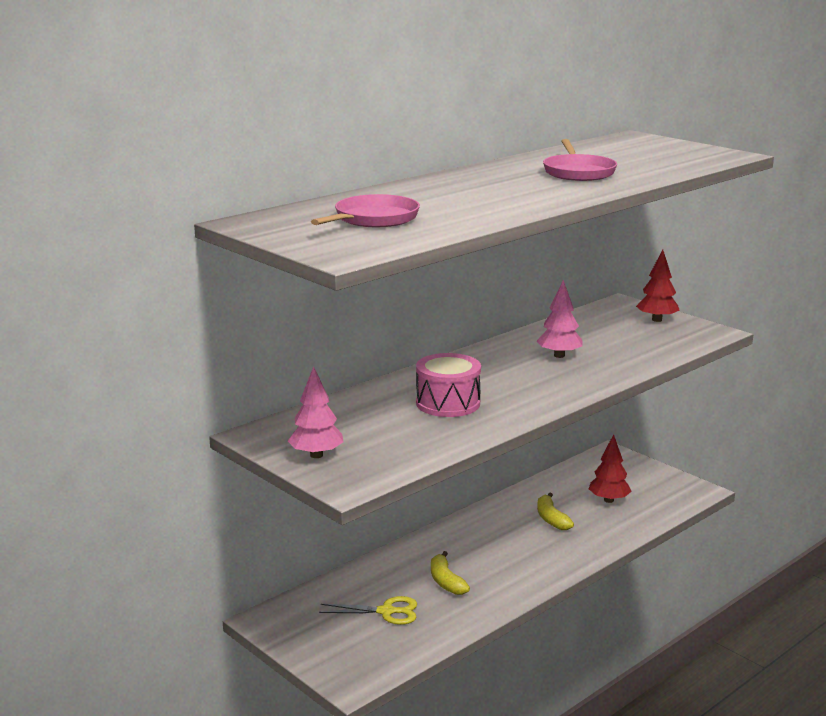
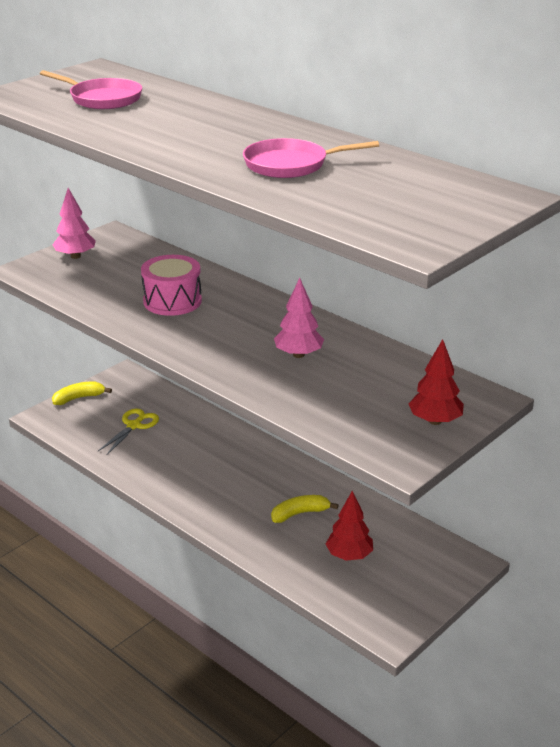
camera: 85 degrees right, 10 degrees up
yellow scissors [319,596,417,625] -> yellow scissors turned 150 degrees counterclockwise [98,409,159,455]
yellow banana [431,551,470,595] -> yellow banana moved to [52,381,112,405]

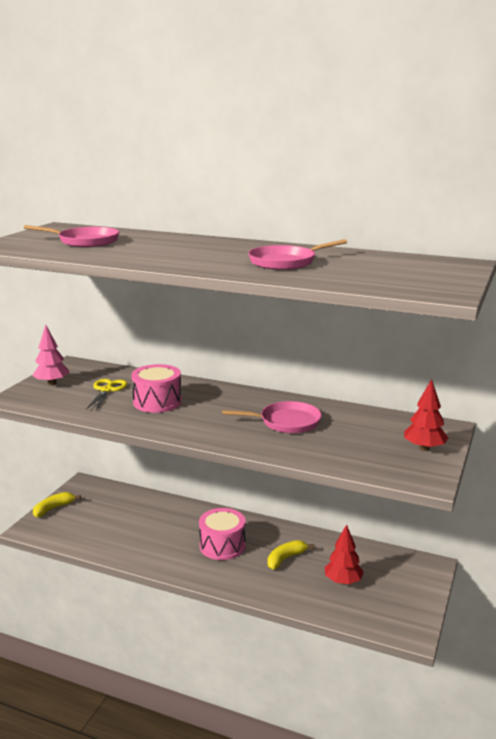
camera: 20 degrees left, 10 degrees down
yellow scissors [98,409,159,455] -> yellow scissors moved to [86,379,127,410]
pink tree [274,278,324,358] -> pink pan [222,401,322,433]
none -> pink drum [199,508,246,560]

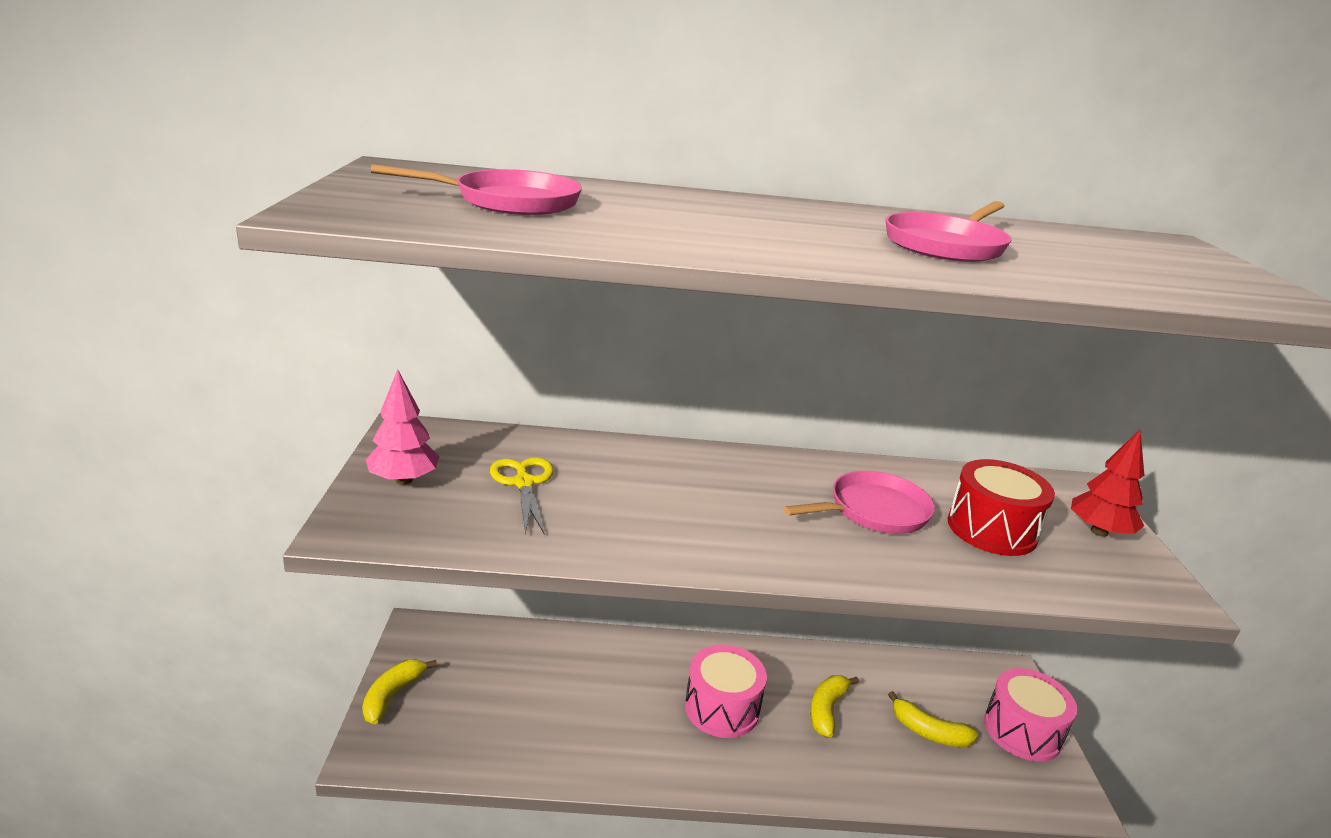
camera: 25 degrees left, 5 degrees up
pink drum [131,364,182,413] -> pink drum moved to [984,668,1077,762]
red tree [325,524,364,585] -> yellow banana [888,691,978,747]
none -> red drum [948,459,1055,556]

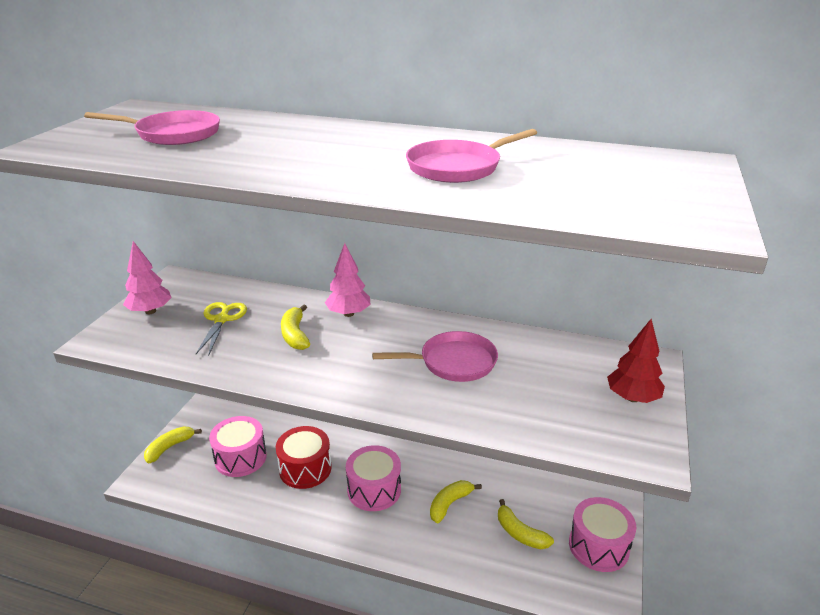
camera: 20 degrees right, 5 degrees up
red drum [948,459,1055,556] -> red drum moved to [276,426,332,489]
none -> pink drum [209,416,267,477]
none -> yellow banana [281,304,310,350]
none -> pink tree [325,243,371,317]

